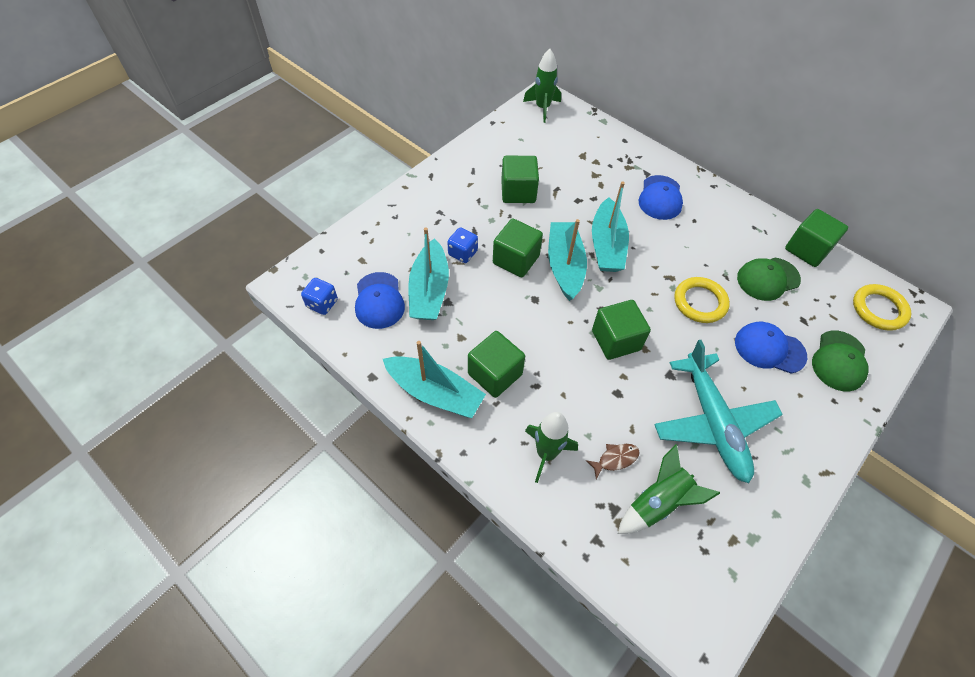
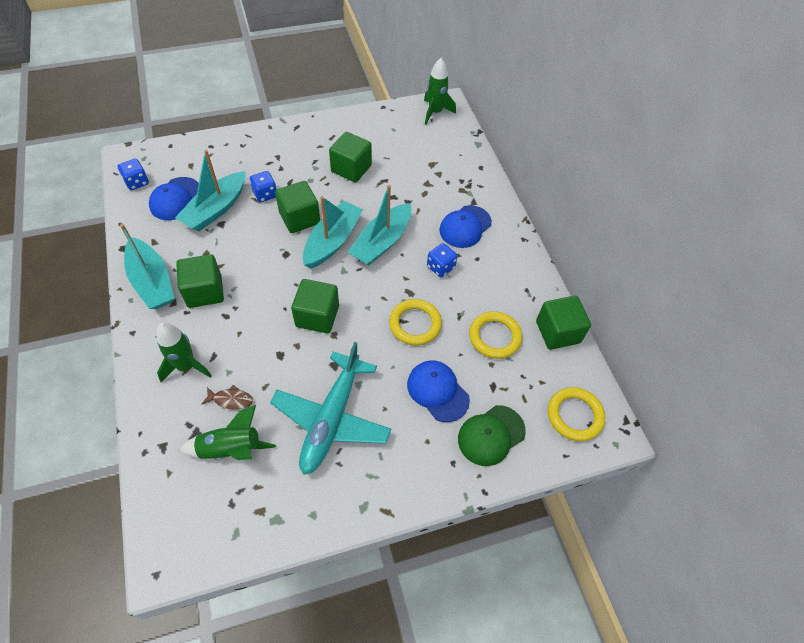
camera: 30 degrees right, 0 degrees up
green cap [737,258,801,301] -> yellow ring [469,311,522,359]
none -> blue dice [427,243,458,277]

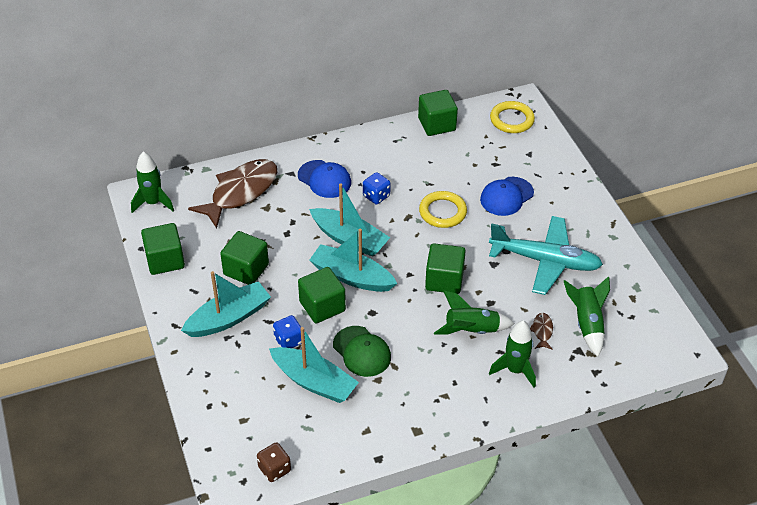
camera: 90 degrees left, 10 degrees down
blue dice [118,159,149,190] -> brown dice [257,442,291,482]
turquoise boat [120,224,174,309] -> turquoise boat moved to [181,271,271,337]
blue cap [149,177,199,220] -> none
green cube [176,254,224,308] -> green cube moved to [141,223,185,275]
green cap [458,405,526,466] -> green cap moved to [333,326,391,377]
yellow ring [469,311,522,359] -> none
none -> brown fish [188,159,278,228]
none -> green rocket [434,291,515,335]

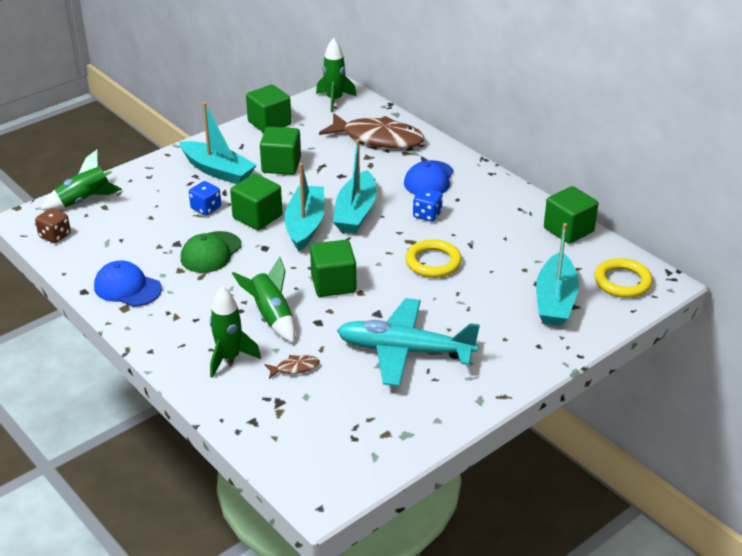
camera: 70 degrees right, 10 degrees down
turquoise boat [269,327,359,403] -> turquoise boat moved to [536,223,579,326]
blue cap [480,177,534,216] -> blue cap moved to [94,260,162,307]
turquoise plane [489,216,603,295] -> turquoise plane turned 105 degrees clockwise [337,298,480,387]
green rocket [564,276,610,357] -> green rocket moved to [41,149,122,210]

